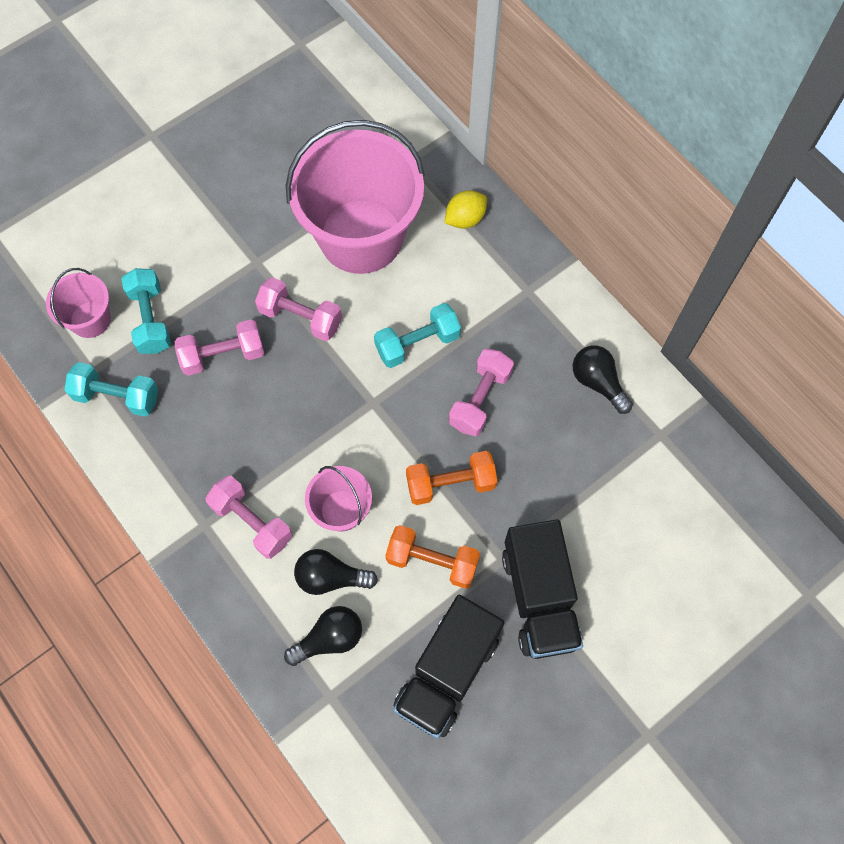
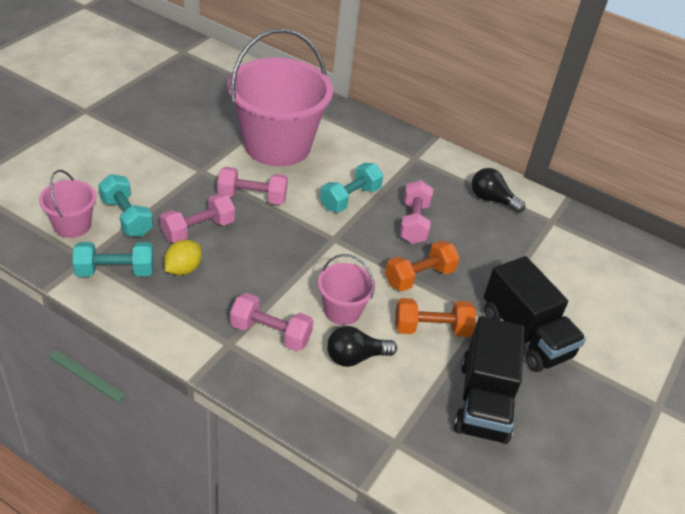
camera: 25 degrees left, 25 degrees down
black light bulb [284,606,362,666] -> none
yellow lemon [445,190,487,229] -> yellow lemon moved to [164,240,202,275]

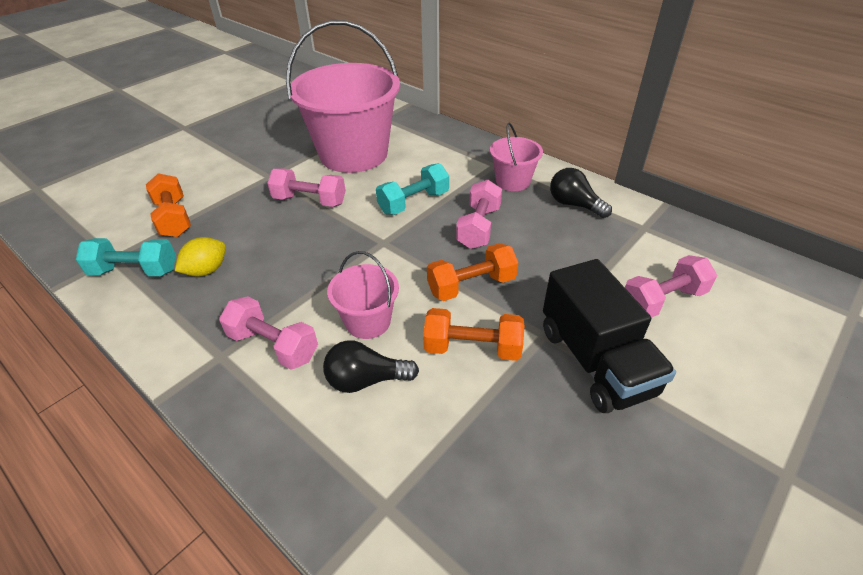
camera: 15 degrees right, 0 degrees up
pink bucket [39,170,96,238] -> pink bucket moved to [490,123,543,191]
turquoise dumbbell [98,174,153,237] -> orange dumbbell [146,173,191,237]
pink dumbbell [160,193,235,243] -> pink dumbbell moved to [625,255,717,318]
black truck [454,316,525,444] -> none

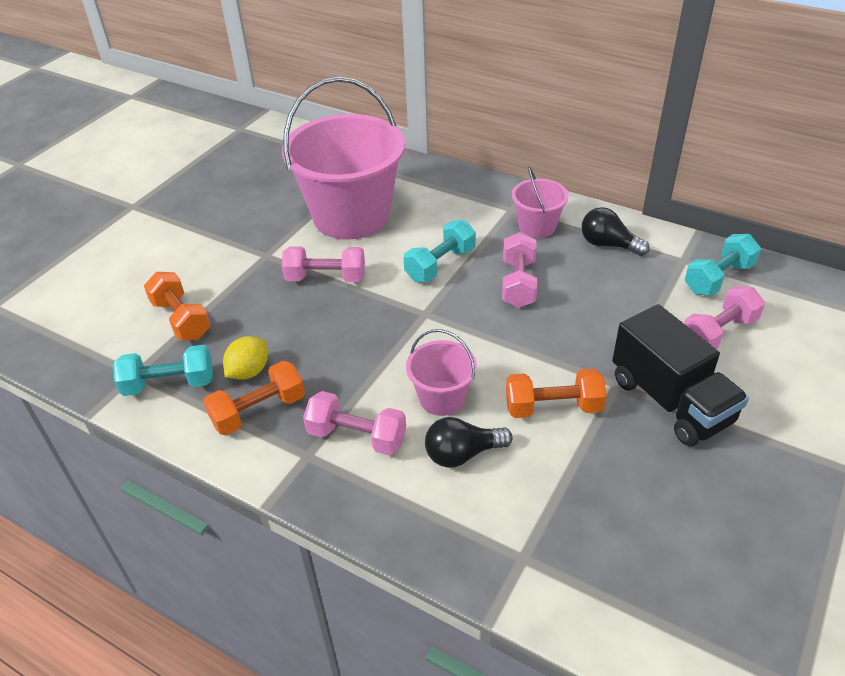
camera: 10 degrees left, 0 degrees up
orange dumbbell [427,243,518,301] -> orange dumbbell moved to [203,361,305,435]
none -> turquoise dumbbell [685,234,761,296]

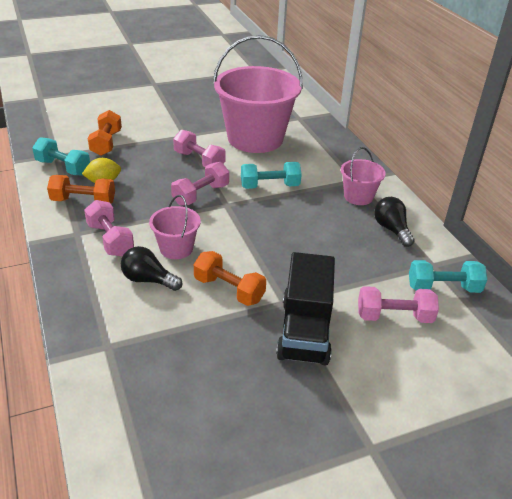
camera: 35 degrees right, 5 degrees down
pink dumbbell [502,232,537,308] -> pink dumbbell moved to [171,162,229,206]

